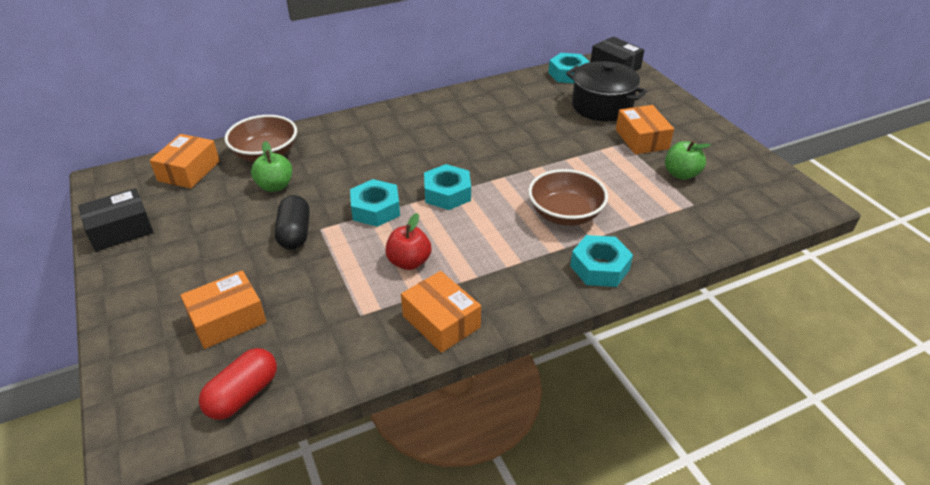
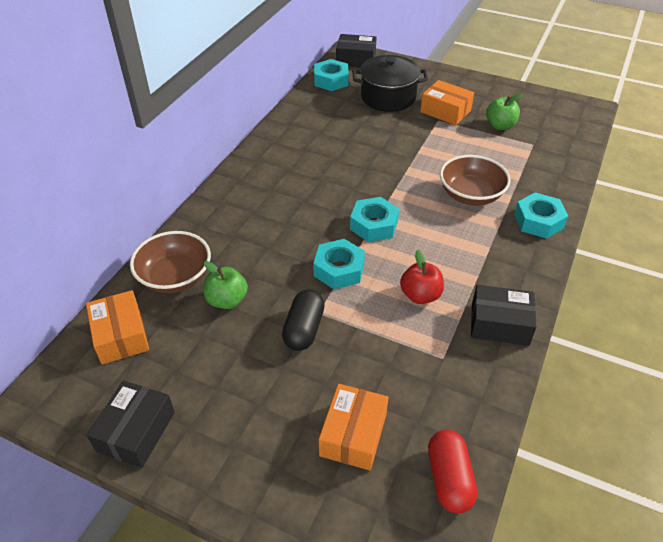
camera: 40 degrees left, 5 degrees up
black capsule [275,195,310,250] -> black capsule turned 60 degrees clockwise [282,290,325,351]
orange box [401,271,481,353] -> black box [471,285,536,346]

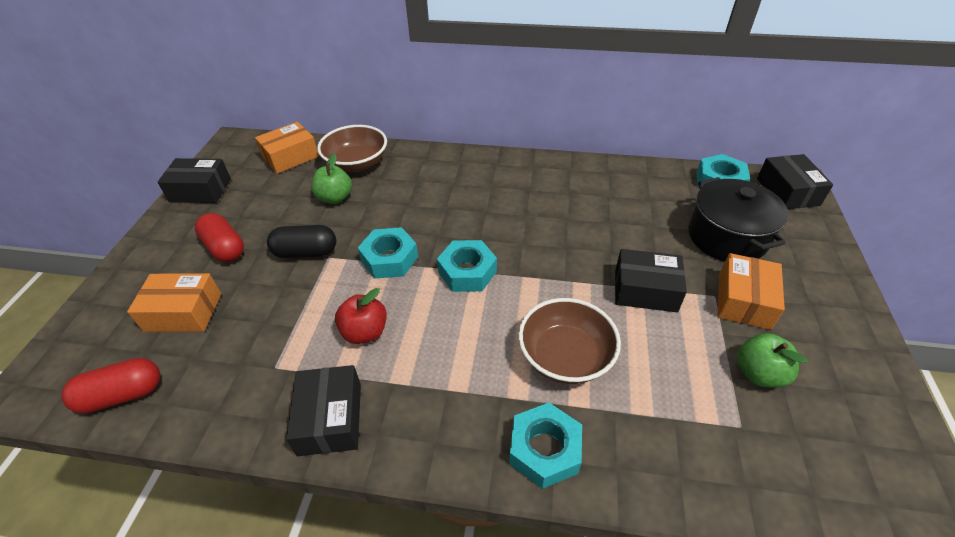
camera: 75 degrees right, 0 degrees up
none -> red capsule [195,213,244,262]
none -> black box [615,249,687,312]

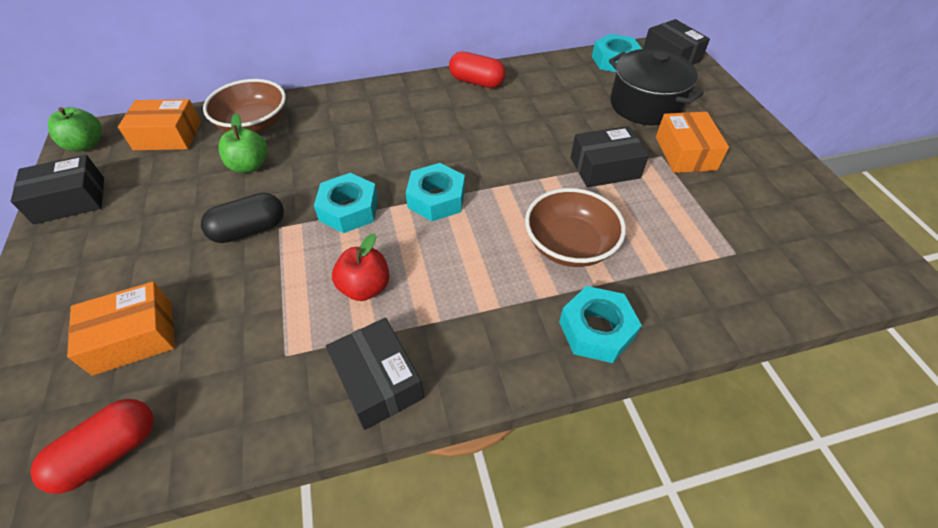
camera: 25 degrees left, 5 degrees up
red capsule [195,213,244,262] -> red capsule moved to [449,52,506,88]
orange box [255,122,319,174] -> orange box turned 60 degrees clockwise [118,99,201,150]
green apple [737,333,808,388] -> green apple moved to [48,107,102,152]

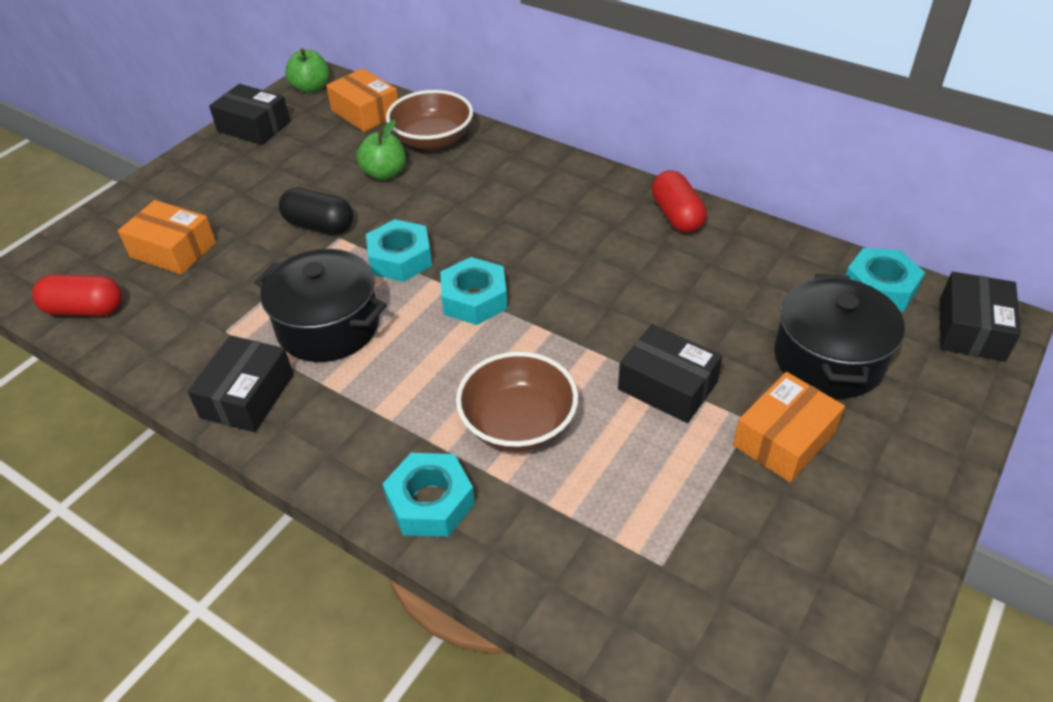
camera: 50 degrees right, 5 degrees down
red apple [332,233,390,301] -> black pot [255,249,387,362]

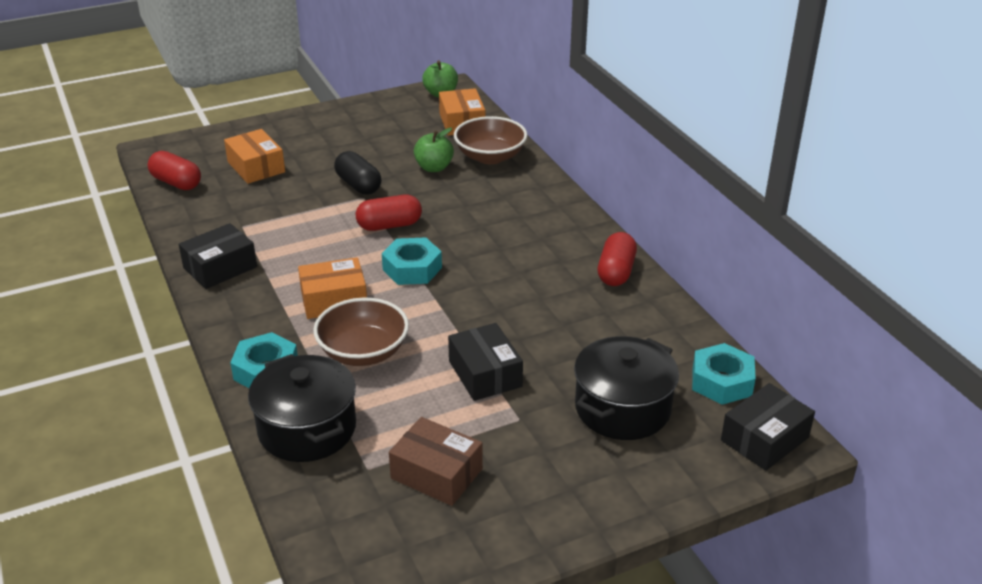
camera: 30 degrees right, 10 degrees down
black box [209,84,290,145] -> none
black pot [255,249,387,362] -> black pot moved to [248,354,356,462]
turquoise nut [366,219,432,282] -> red capsule [356,195,422,231]
orange box [733,372,845,483] -> orange box moved to [298,257,367,319]
none -> brown box [389,417,483,506]

